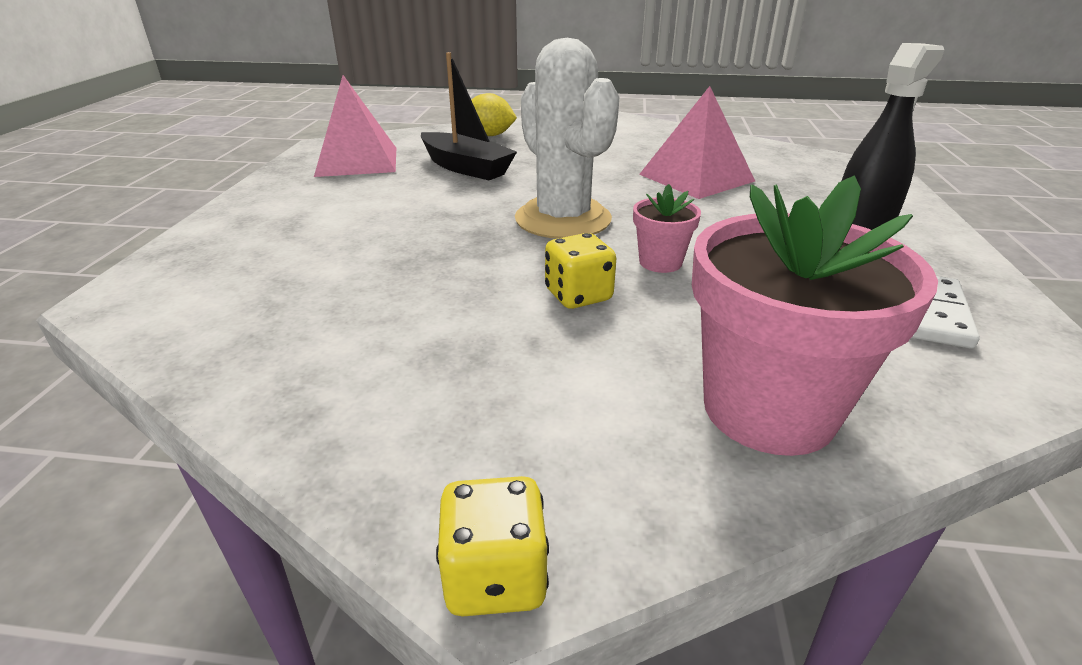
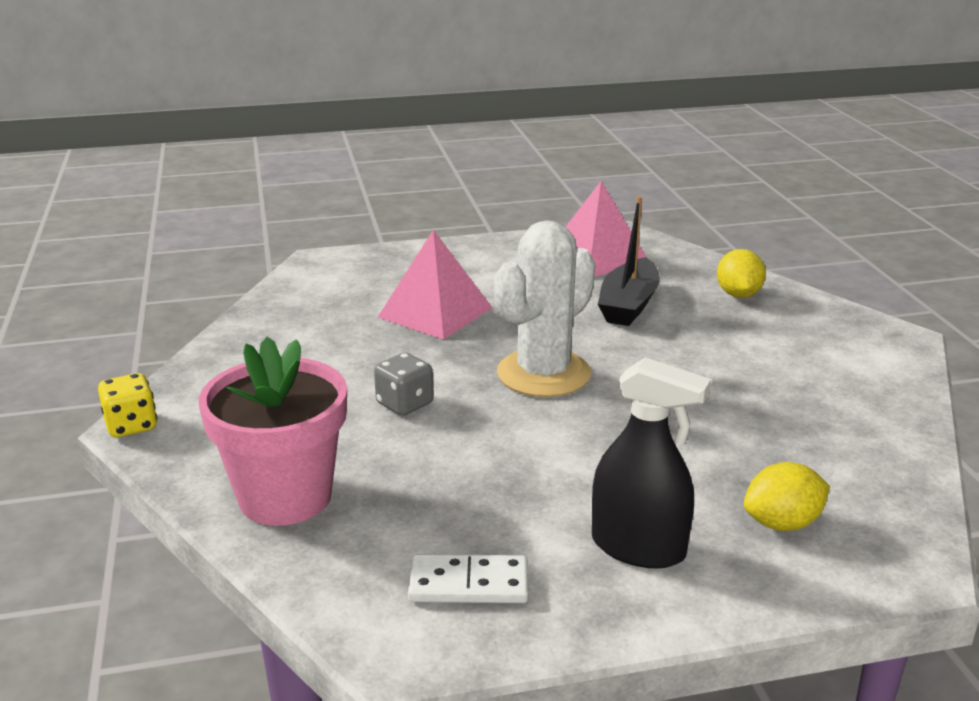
camera: 70 degrees right, 5 degrees down
yellow dice [545,233,616,309] -> grey dice [374,353,434,416]
pink flower pot [633,184,701,273] -> none
pink pyramid [639,86,755,199] -> pink pyramid moved to [378,230,492,340]
none -> yellow lemon [744,462,830,531]

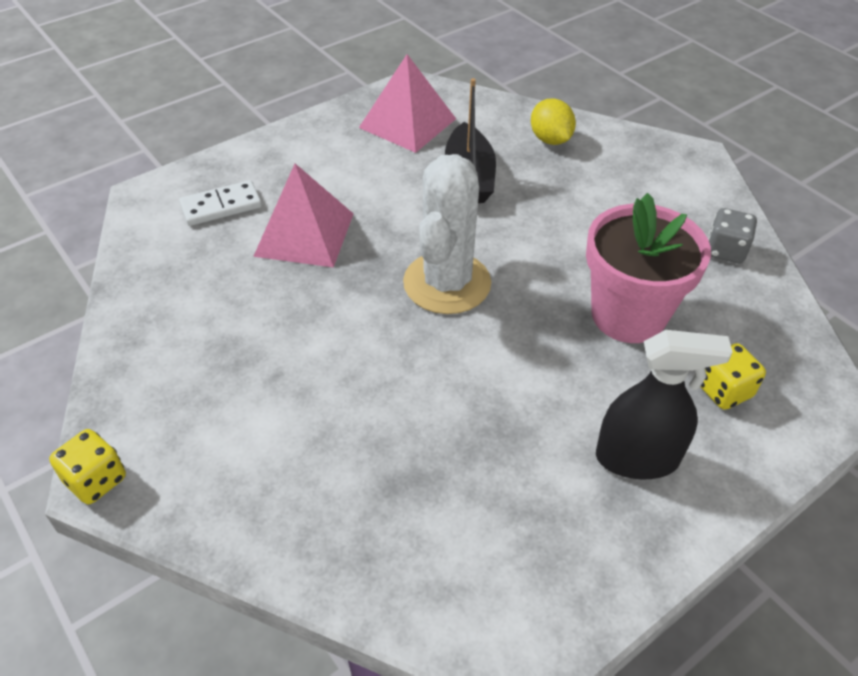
camera: 25 degrees left, 20 degrees up
pink flower pot [199,337,347,526] -> pink flower pot moved to [586,193,711,343]
grey dice [374,353,434,416] -> grey dice moved to [708,208,757,263]
white domino [408,554,528,603] -> white domino moved to [179,180,262,226]
yellow lemon [744,462,830,531] -> yellow dice [700,343,766,410]

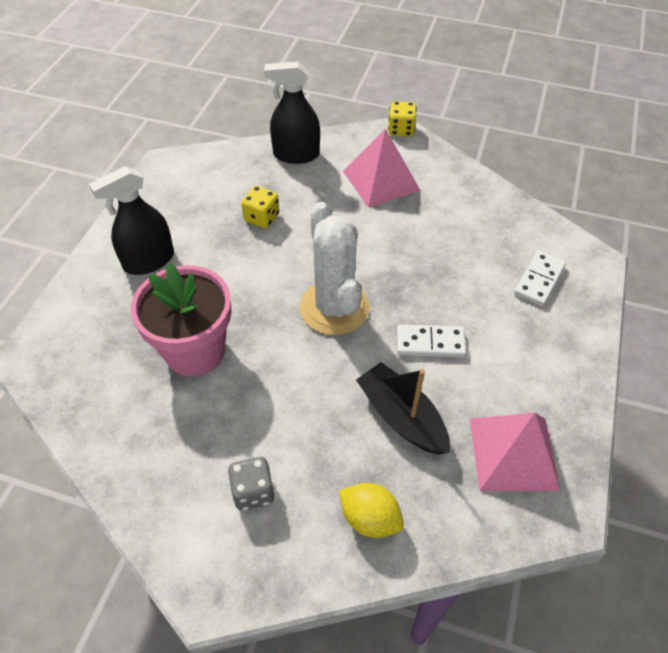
camera: 145 degrees right, 5 degrees up
pink pyramid [253,164,353,268] -> pink pyramid moved to [343,129,421,208]
yellow dice [700,343,766,410] -> yellow dice moved to [241,186,279,228]
grey dice [708,208,757,263] -> grey dice moved to [228,457,275,510]
none -> black spray bottle [264,61,320,164]
none -> white domino [397,324,466,358]

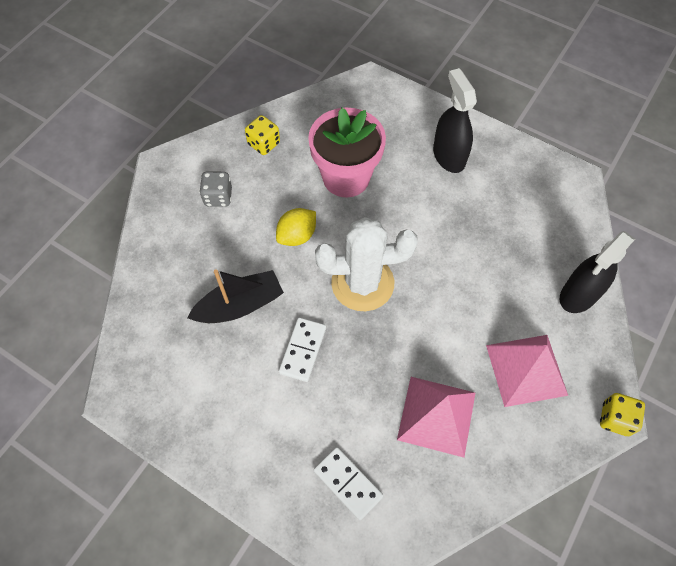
camera: 105 degrees right, 10 degrees up
yellow dice [241,186,279,228] -> yellow dice moved to [245,115,280,155]
black spray bottle [264,61,320,164] -> black spray bottle turned 150 degrees counterclockwise [560,231,635,313]
yellow lemon [339,483,404,538] -> yellow lemon moved to [276,208,316,246]
pink pyramid [470,413,561,491] -> pink pyramid moved to [397,377,475,458]

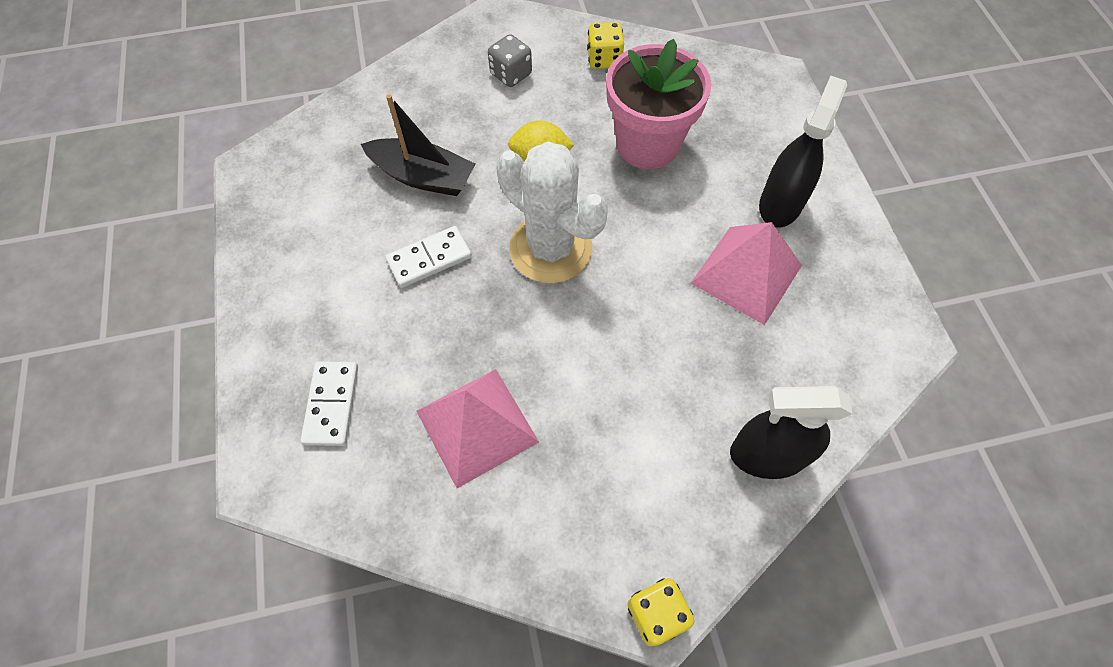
camera: 45 degrees right, 0 degrees up
pink pyramid [486,335,568,407] -> pink pyramid moved to [691,222,802,325]

